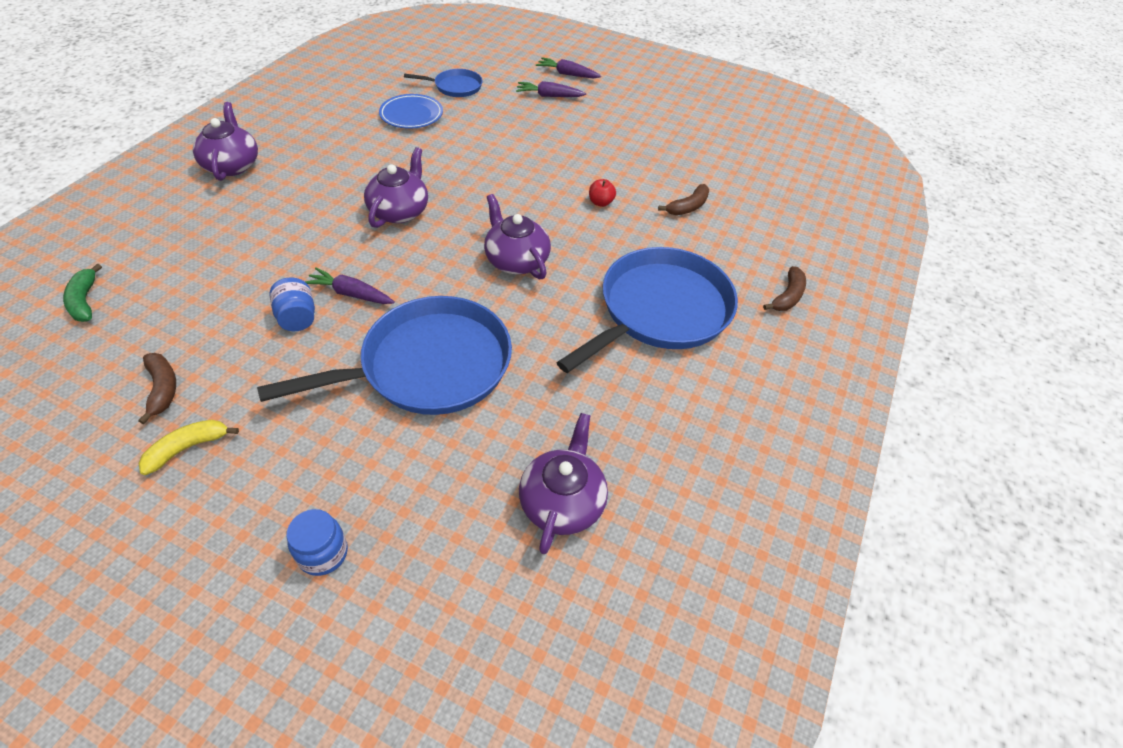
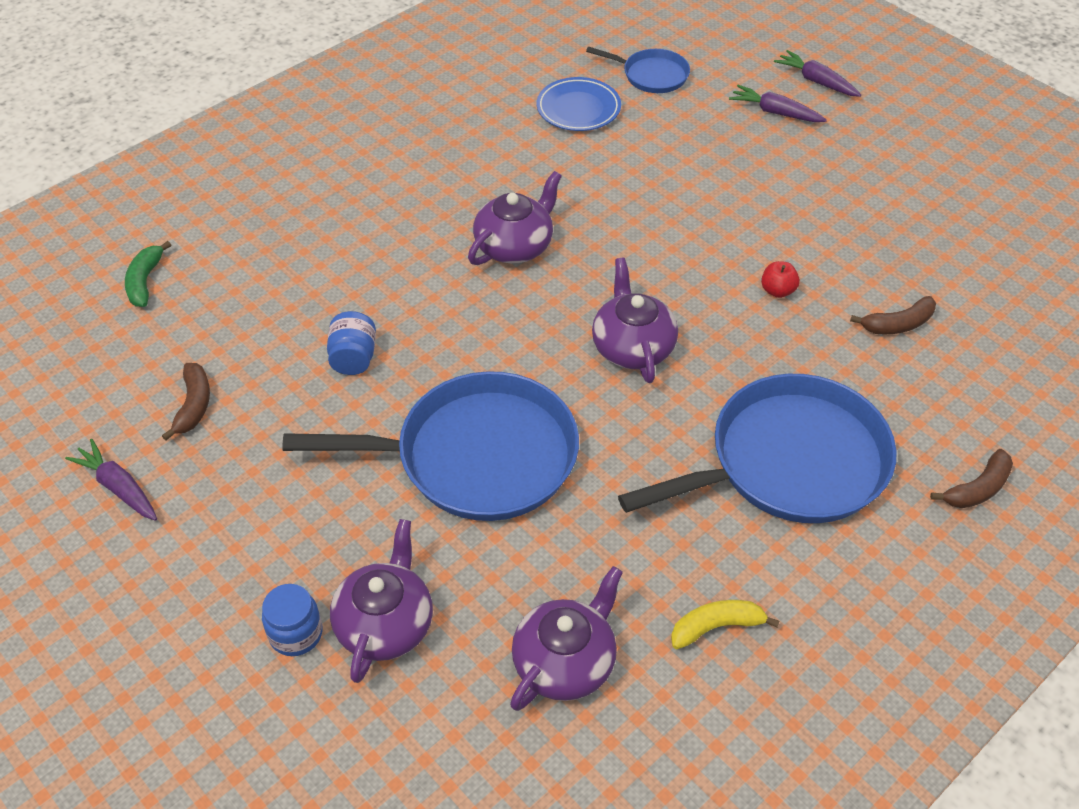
camera: 25 degrees right, 0 degrees up
yellow banana [138,420,239,475] -> yellow banana moved to [671,600,779,649]
purple teapot [193,102,258,181] -> purple teapot moved to [330,519,433,683]
purple carrot [305,268,395,304] -> purple carrot moved to [65,439,157,521]

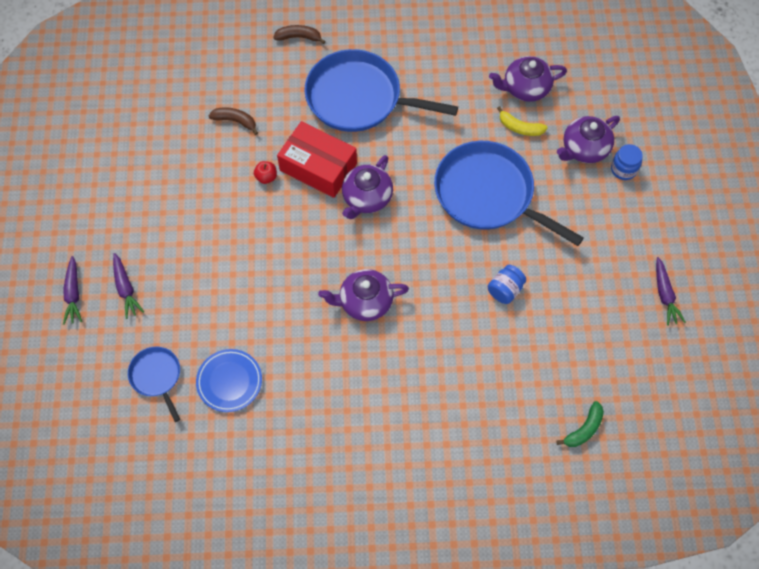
camera: 140 degrees left, 15 degrees up
brown banana [162,363,210,440] -> none
yellow banana [671,600,779,649] -> yellow banana moved to [497,106,548,136]
none -> red box [277,121,357,198]

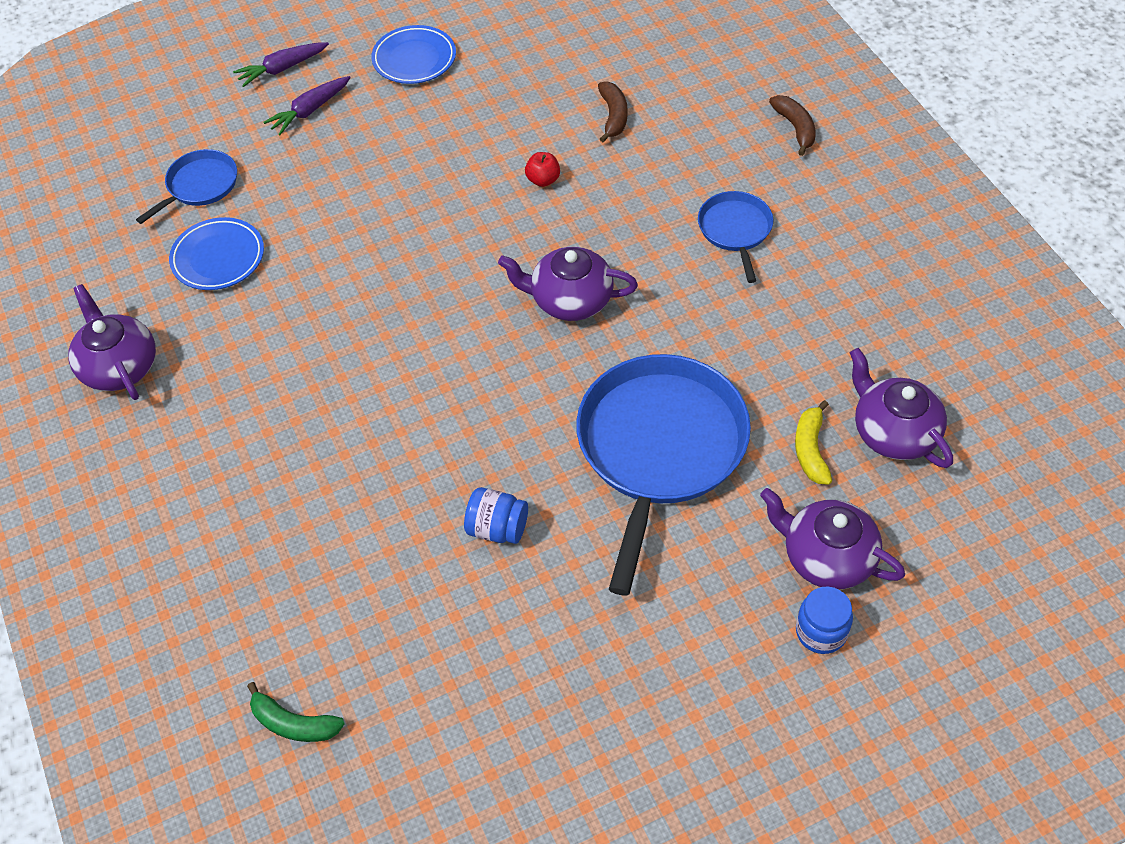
camera: 70 degrees right, 10 degrees down
red box [277,121,357,198] -> none
blue pan [304,49,458,132] -> blue pan [698,191,773,283], size x0.49
purple teapot [318,269,409,321] -> purple teapot moved to [69,284,156,400]
purple carrot [656,257,686,326] -> none
none -> blue plate [371,25,456,84]

